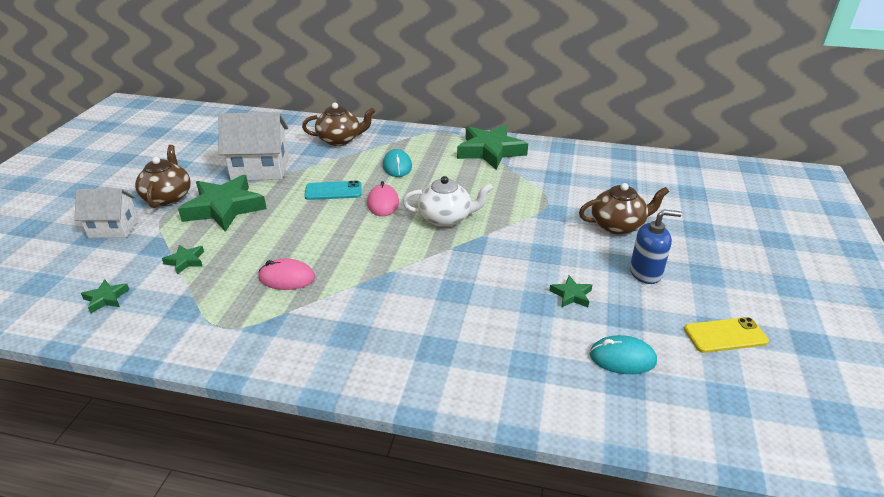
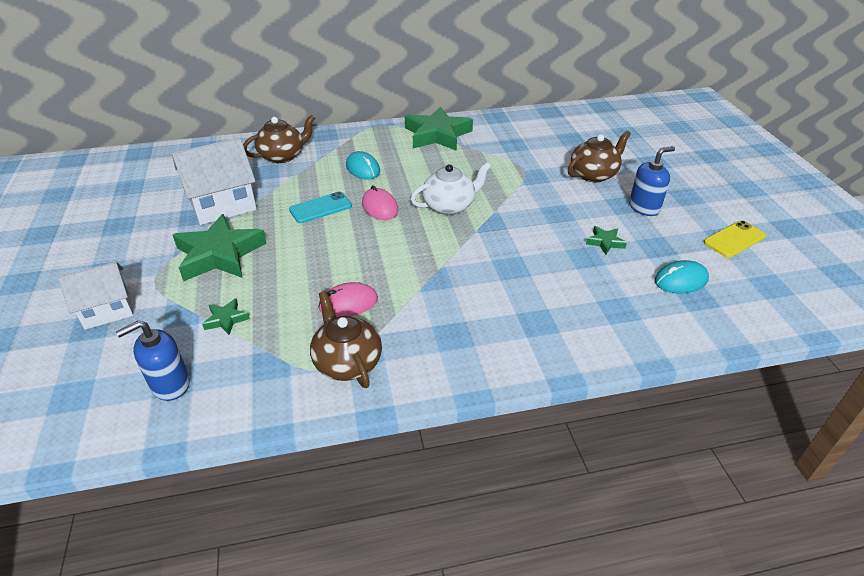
camera: 25 degrees left, 5 degrees up
green star [81,279,129,313] -> blue soap dispenser [116,320,190,401]
brown teapot [135,145,191,208] -> brown teapot moved to [310,291,382,388]

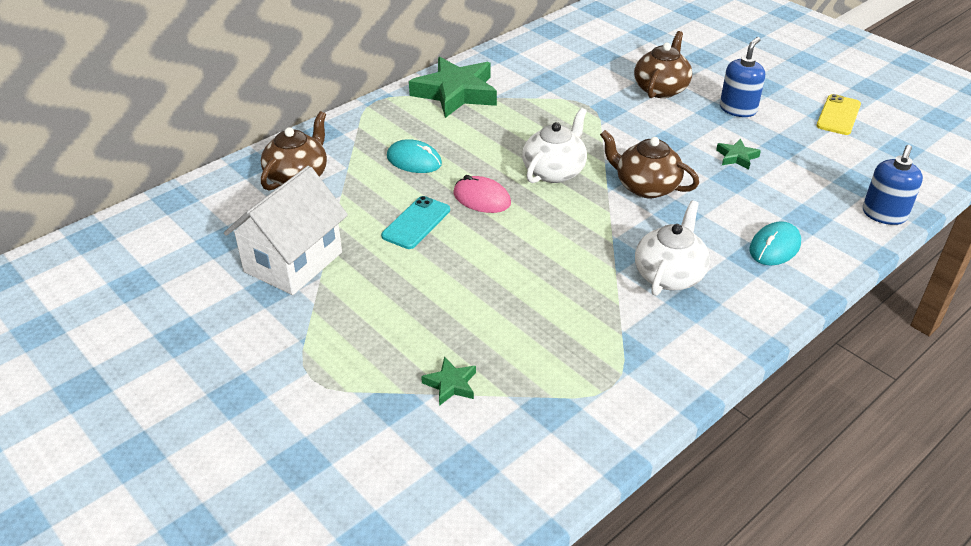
camera: 30 degrees left, 0 degrees up
white house [58,262,133,330] -> none
blue soap dispenser [116,320,190,401] -> blue soap dispenser moved to [863,145,923,225]
green star [173,214,267,281] -> none
brown teapot [310,291,382,388] -> brown teapot moved to [600,130,699,198]
pink mouse [318,282,378,317] -> none
turquoise mouse [654,260,709,293] -> turquoise mouse moved to [749,221,801,266]
none -> white teapot [635,200,710,296]

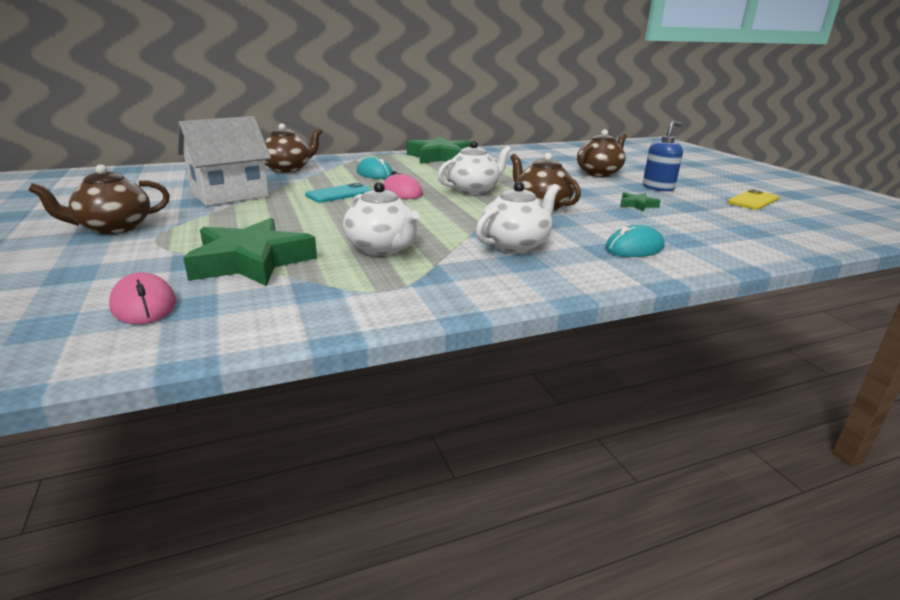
camera: 20 degrees right, 15 degrees down
green star [421,357,476,406] -> green star [183,218,317,286], size x2.27
blue soap dispenser [863,145,923,225] -> none
none -> brown teapot [28,165,170,234]
none -> pink mouse [109,272,176,324]
none -> white teapot [343,182,419,256]

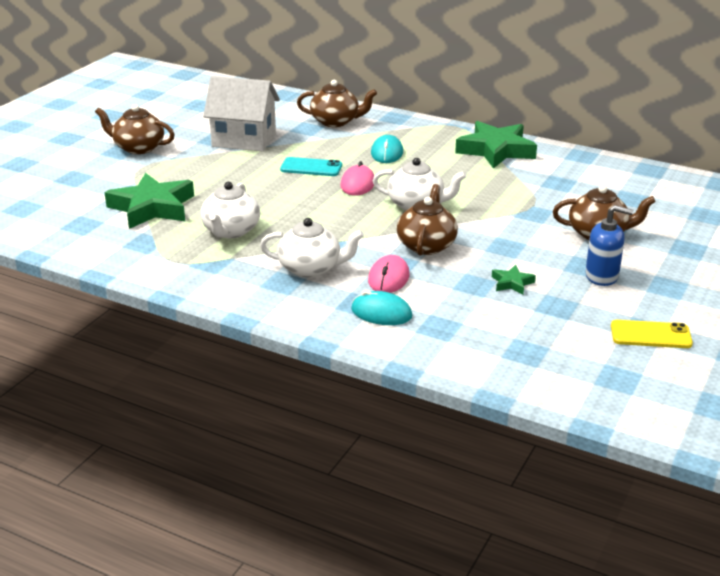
camera: 50 degrees right, 5 degrees up
pink mouse [109,272,176,324] -> pink mouse moved to [368,255,410,293]

